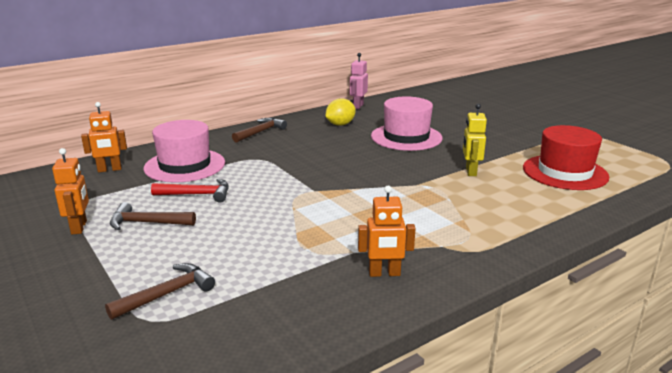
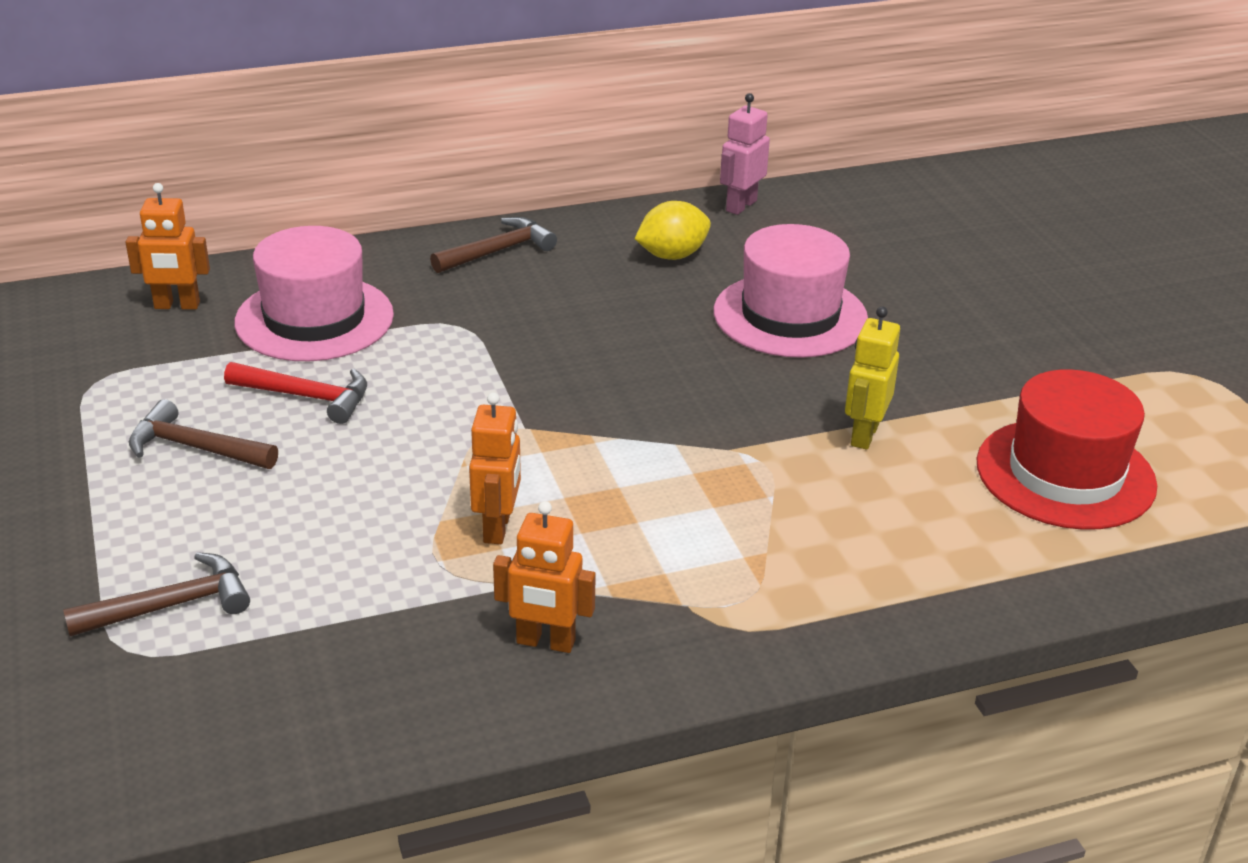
camera: 15 degrees right, 10 degrees up
orange robot [52,148,89,234] -> orange robot moved to [469,392,521,544]

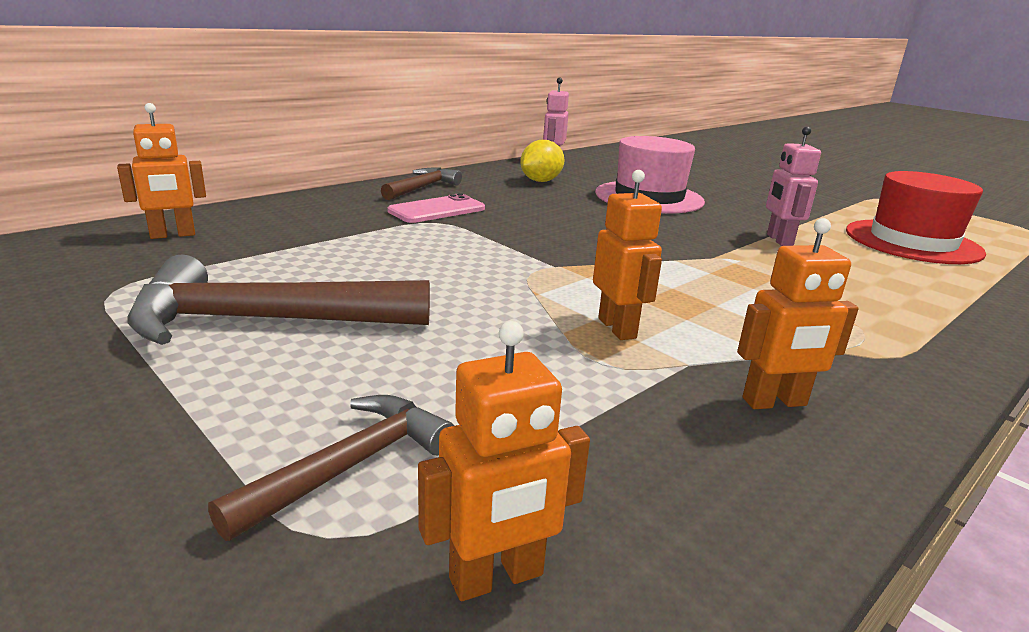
camera: 25 degrees left, 10 degrees down
brown hammer [129,399,278,469] -> brown hammer [128,255,430,345], size x1.71
red hammer [224,362,367,424] -> none
pink hat [235,226,394,361] -> none
yellow robot [845,306,900,450] -> pink robot [766,127,821,246]
none -> pink phone [387,193,485,223]
none -> orange robot [418,321,590,601]

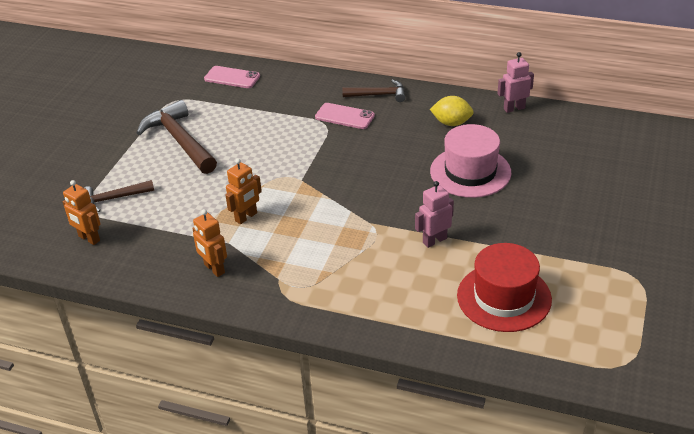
camera: 65 degrees right, 15 degrees up
orange robot [117,103,206,239] -> pink phone [204,66,260,88]
brown hammer [208,395,454,541] -> brown hammer turned 150 degrees clockwise [84,180,154,212]

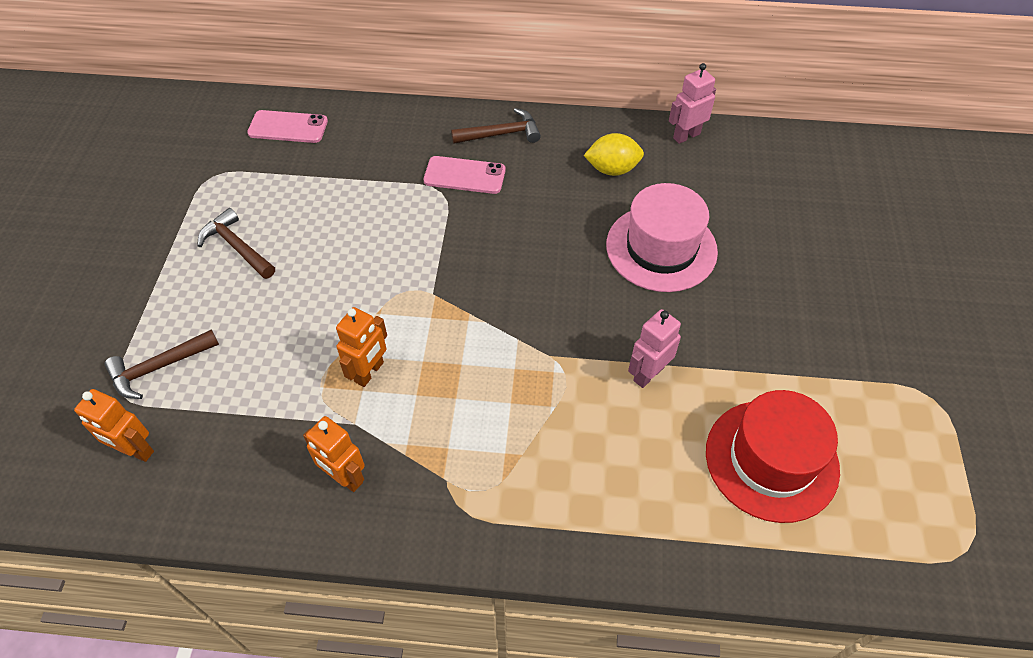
camera: 15 degrees left, 15 degrees up
brown hammer [137,100,217,174] -> brown hammer [198,208,275,279], size x0.59

